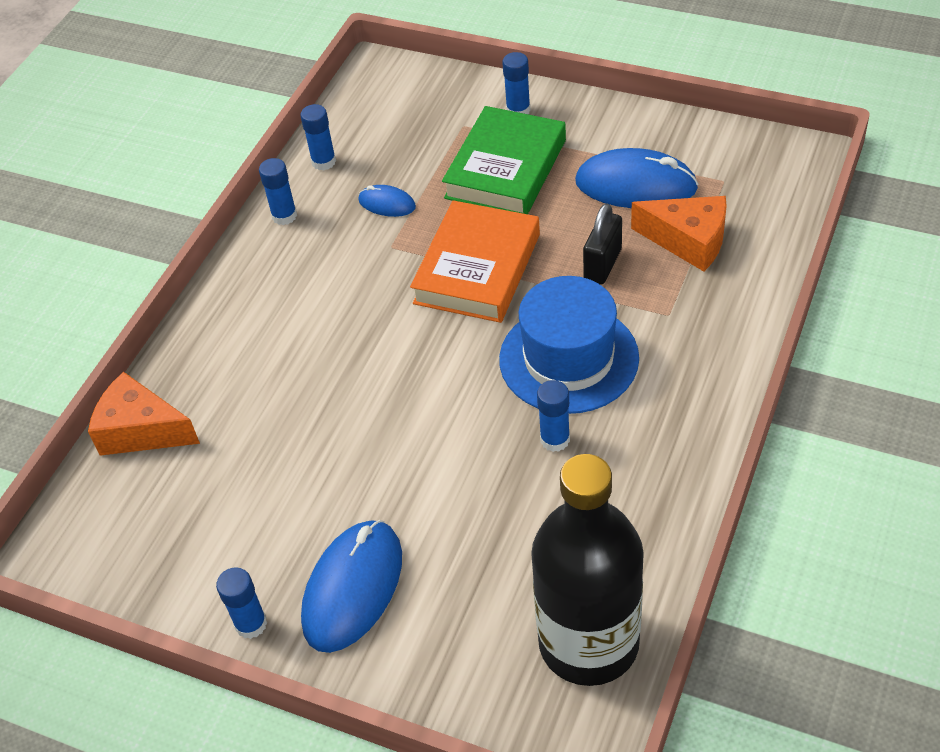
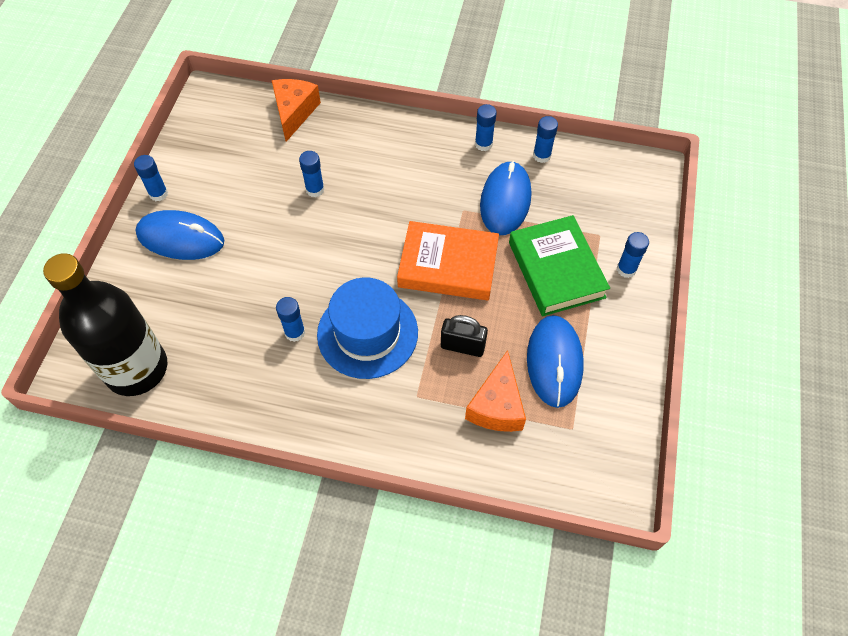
camera: 75 degrees right, 10 degrees up
blue mouse [358,185,416,217] -> blue mouse [480,161,531,235], size x1.97
green book [442,106,566,214] -> green book turned 60 degrees clockwise [509,215,610,316]
none -> blue glue stick [299,151,325,197]

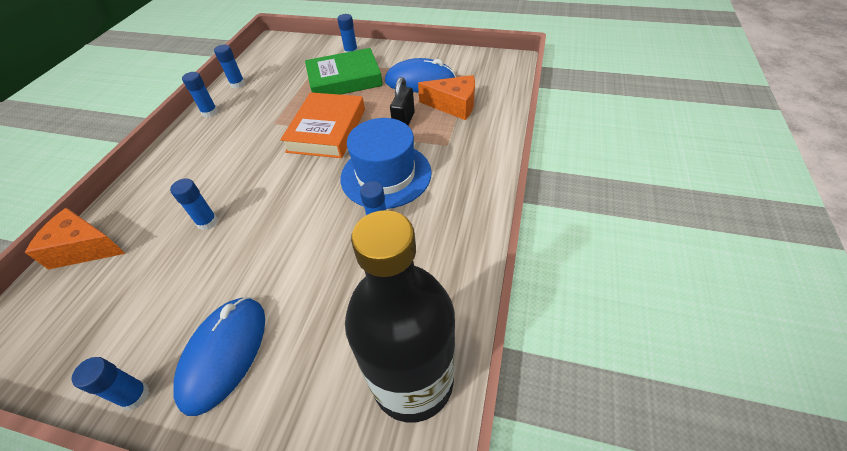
camera: 85 degrees left, 10 degrees down
blue mouse [480,161,531,235] -> none

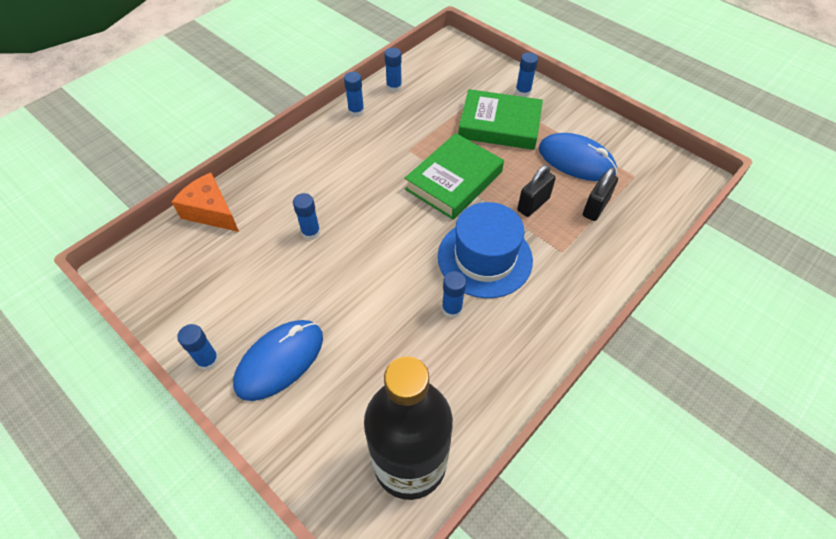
camera: 25 degrees right, 5 degrees up
orange book [280,92,365,158] -> green book [405,133,504,220]
orange cheese [418,75,475,120] -> black padlock [583,167,618,221]

